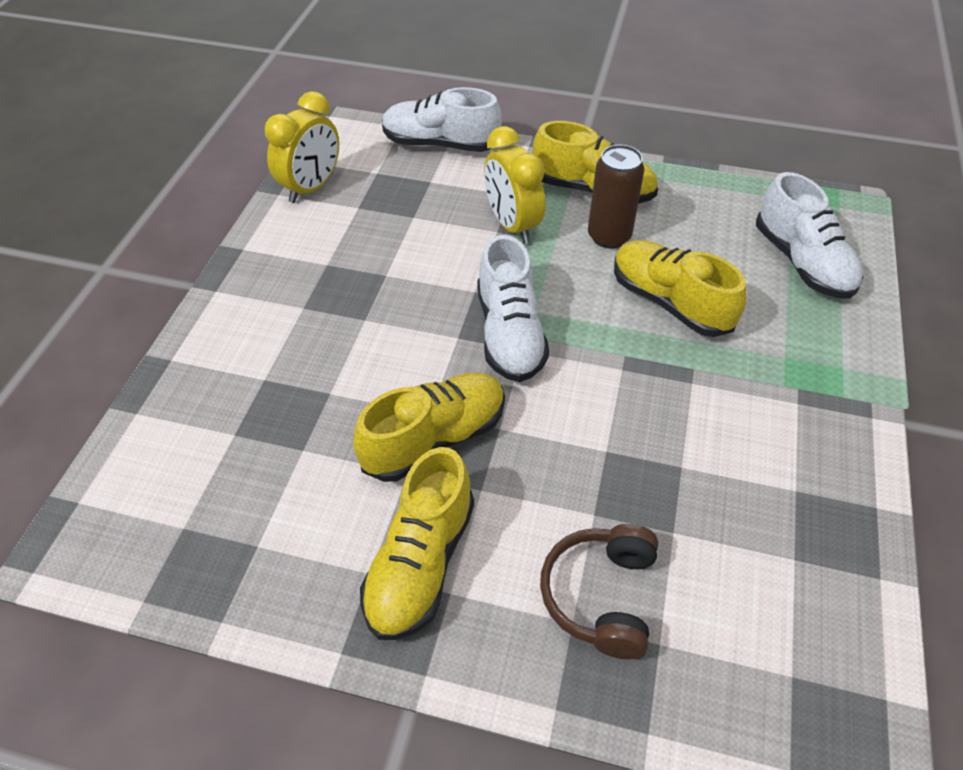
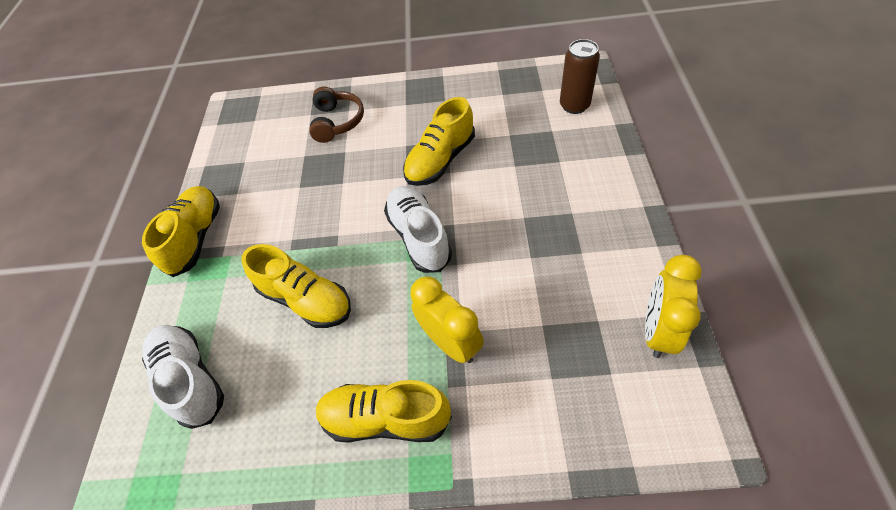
camera: 170 degrees right, 5 degrees up
yellow shoe [360,447,474,640] -> yellow shoe moved to [142,186,220,277]
white shoe [382,87,502,152] -> none
brown can [588,145,644,248] -> brown can moved to [560,39,600,114]

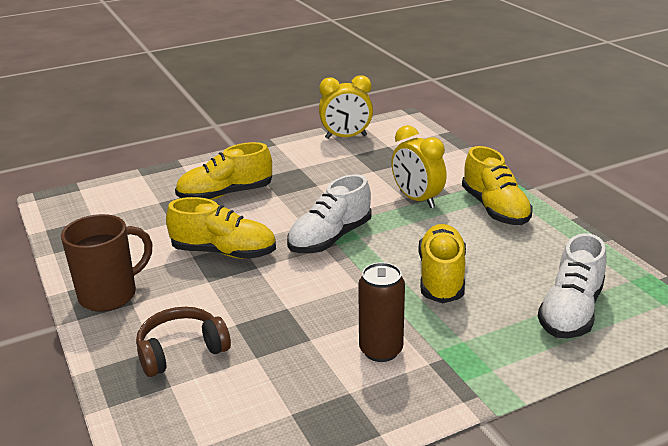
camera: 120 degrees left, 25 degrees down
yellow shoe [142,186,220,277] -> yellow shoe moved to [175,142,272,200]
yellow clock [410,276,484,363] -> yellow clock turned 60 degrees counterclockwise [391,125,447,208]
brown can [560,39,600,114] -> brown can moved to [358,262,405,362]
none -> brown mug [61,214,153,312]

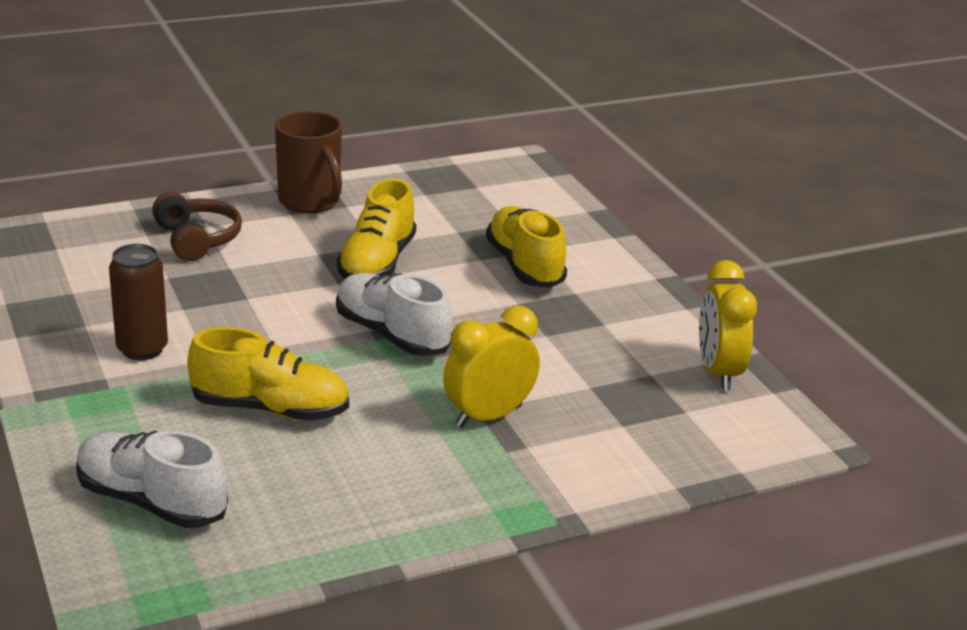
camera: 90 degrees right, 0 degrees up
yellow shoe [462,146,533,225] -> none

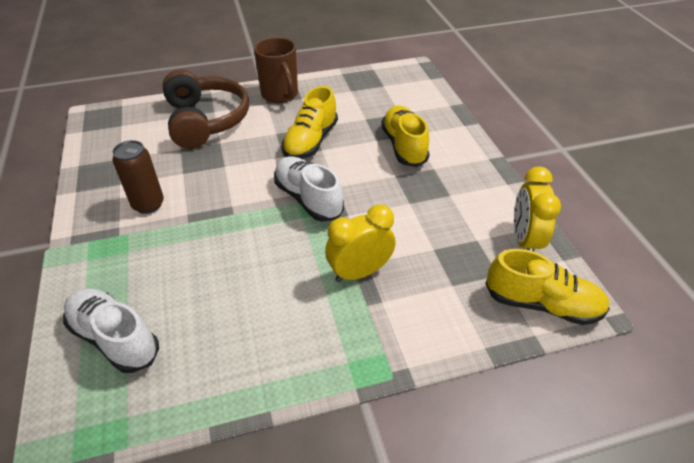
camera: 10 degrees right, 15 degrees up
brown headphones [152,192,242,261] -> brown headphones [163,70,249,149], size x1.67
yellow shoe [187,327,349,421] -> yellow shoe moved to [486,249,610,325]

